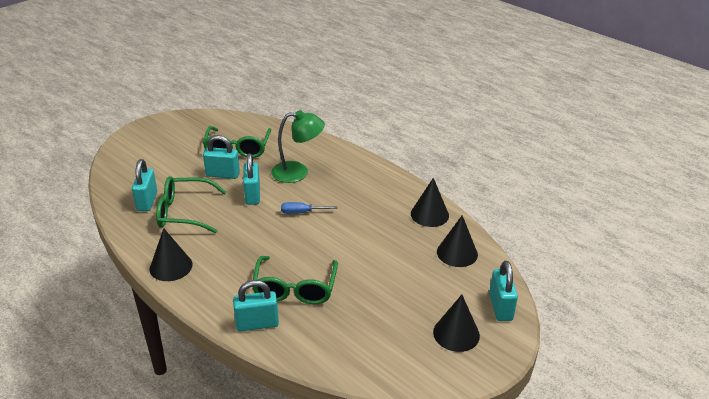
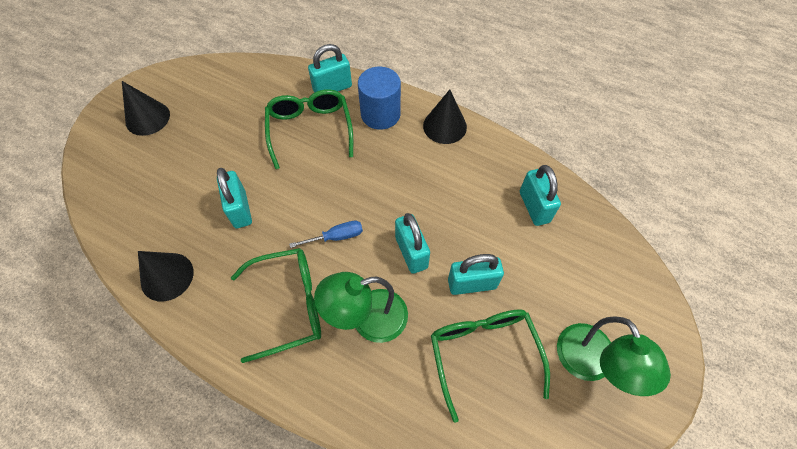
camera: 165 degrees right, 25 degrees up
green glasses [156,176,227,233] -> green glasses moved to [231,248,321,363]
black cone [437,215,478,267] -> none
turquoise padlock [489,261,518,321] -> turquoise padlock moved to [217,168,252,228]
none -> blue cylinder [358,67,401,130]
none -> green lamp [557,317,671,396]

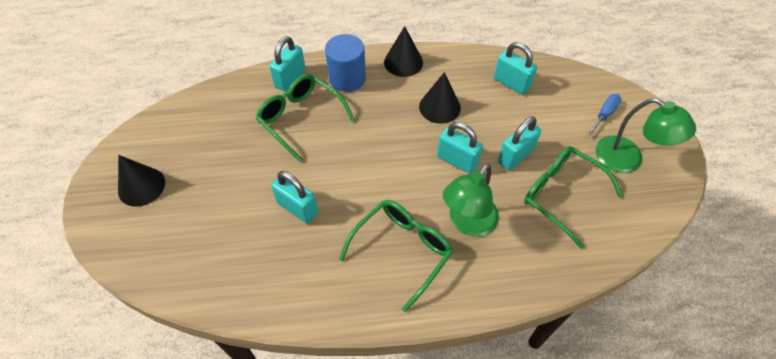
camera: 35 degrees left, 5 degrees down
black cone [138,251,194,302] -> black cone moved to [419,72,461,124]
blue screwdriver [289,221,363,248] -> blue screwdriver moved to [588,94,621,136]

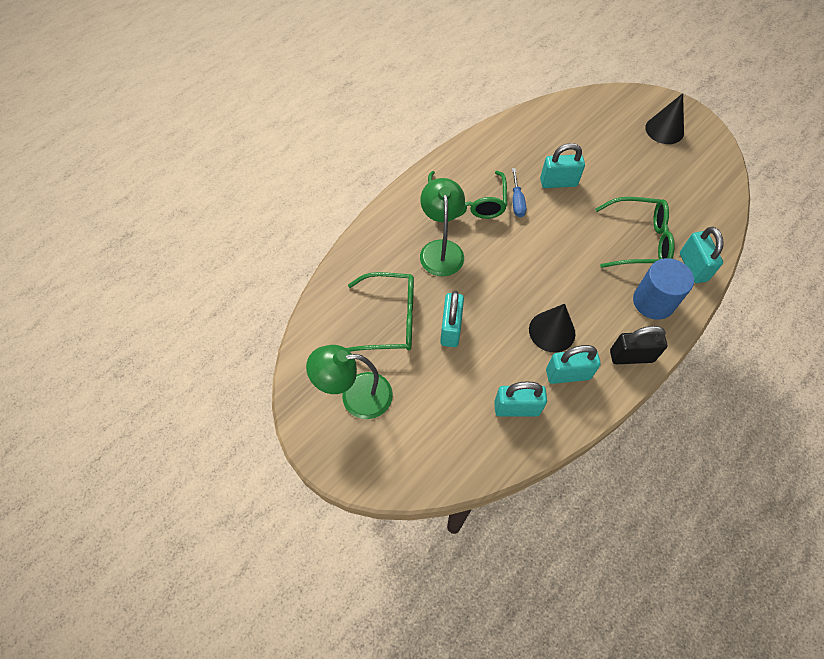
camera: 140 degrees right, 5 degrees up
black cone [384,26,423,77] -> black padlock [610,326,667,364]
turquoise padlock [437,122,483,174] -> turquoise padlock moved to [546,345,601,384]
blue screwdriver [588,94,621,136] -> blue screwdriver moved to [512,168,526,217]

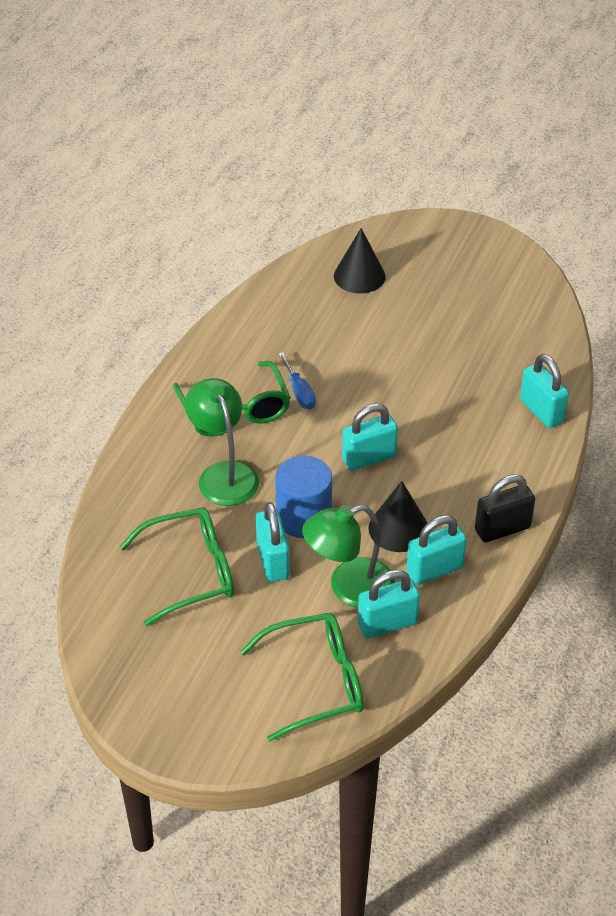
camera: 20 degrees left, 15 degrees down
green lamp [306,345,393,419] -> green lamp moved to [302,505,395,608]
turquoise padlock [540,143,585,188] -> turquoise padlock moved to [342,403,398,471]
green glasses [595,197,675,268] -> green glasses moved to [240,613,363,742]
blue cylinder [633,258,694,320] -> blue cylinder moved to [275,456,332,538]
black cone [645,93,684,144] -> black cone moved to [334,228,386,294]

